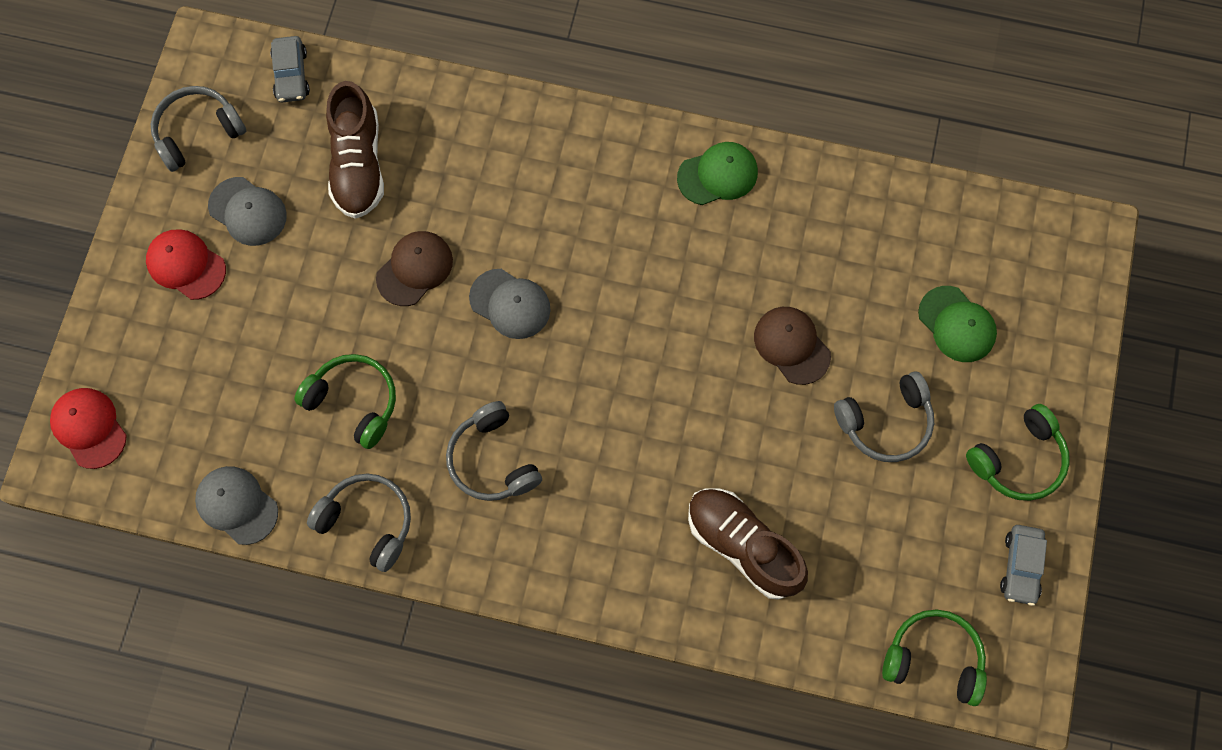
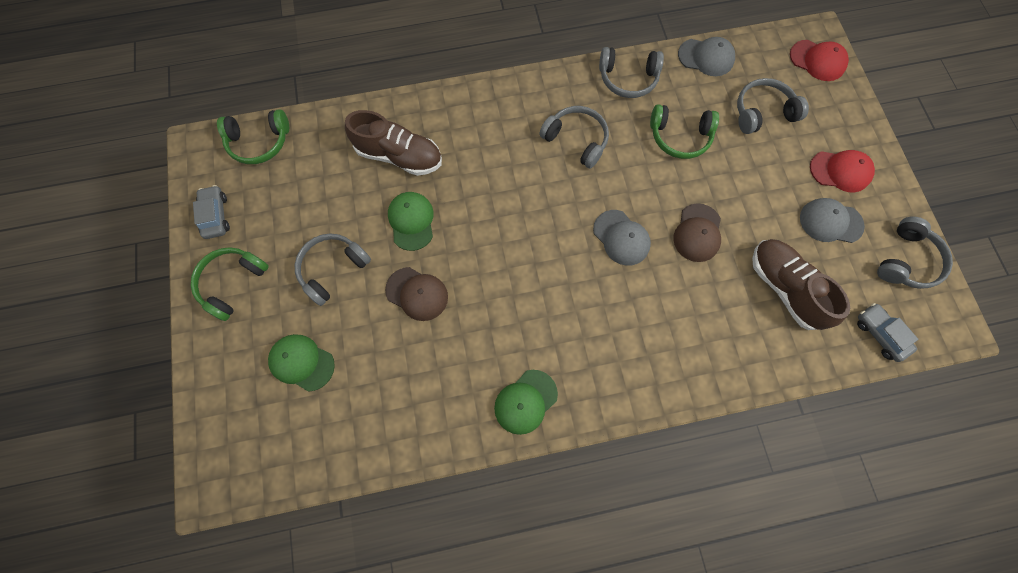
camera: 155 degrees right, 0 degrees up
grey cap [469,269,551,339] -> grey cap turned 135 degrees counterclockwise [593,210,651,266]
none -> green cap [388,192,434,251]
none -> grey headphones [737,78,809,134]

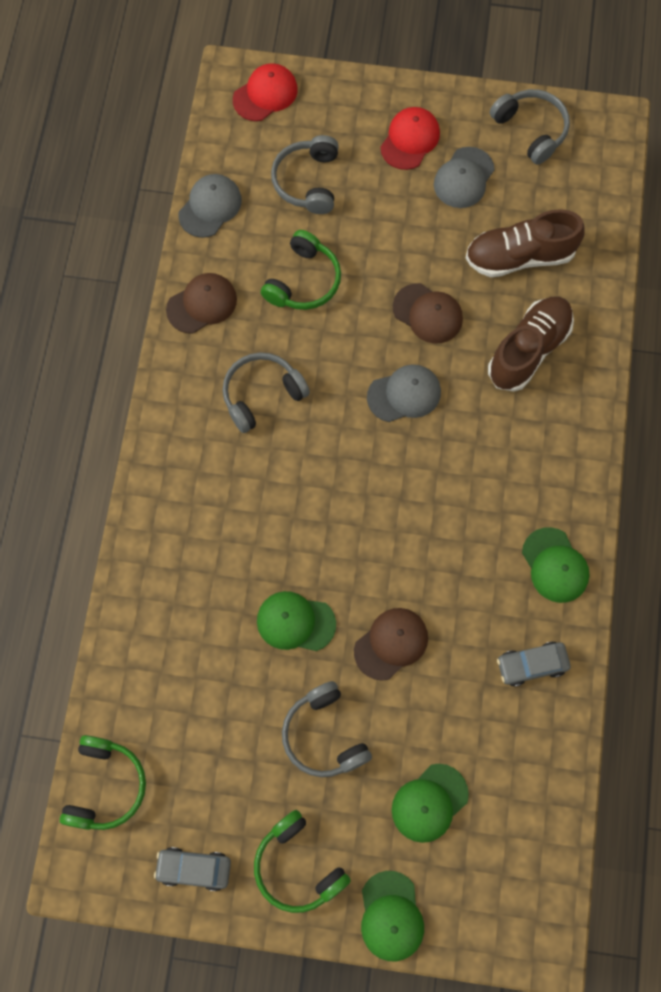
camera: 70 degrees left, 0 degrees up
brown shoe [345,110,442,176] -> brown shoe moved to [488,296,574,392]
grey headphones [599,47,664,98] -> brown cap [166,273,237,334]
grey car [857,303,919,362] -> grey car moved to [497,642,570,687]
none -> green cap [361,871,424,961]

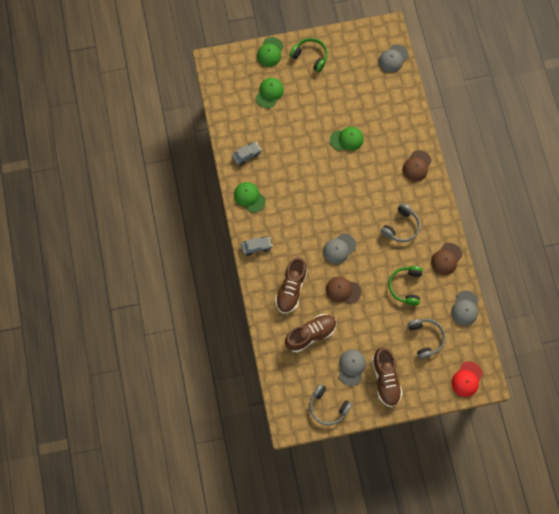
camera: 160 degrees right, 0 degrees up
green headphones [59,735,146,830] -> grey cap [379,44,408,73]
grey car [154,847,231,891] -> grey car moved to [241,236,273,256]
grey headphones [282,681,372,777] -> none
brown cap [354,608,428,681] -> brown cap moved to [403,150,432,182]
green cap [361,871,424,961] -> green cap turned 135 degrees counterclockwise [257,37,283,67]
red cap [380,107,440,170] -> brown shoe [372,347,402,407]

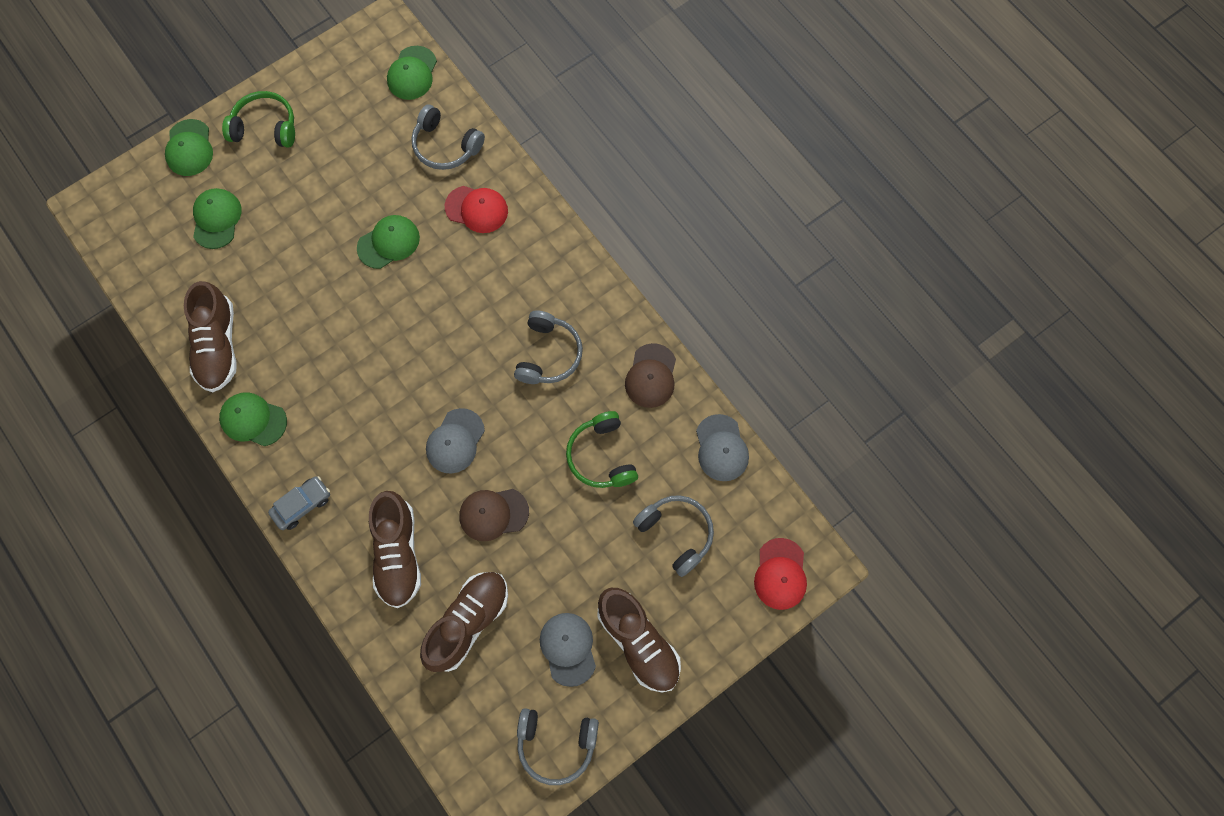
camera: 25 degrees left, 0 degrees up
grey car [232,142,262,166] -> brown shoe [184,281,237,392]
grey cap [379,44,408,73] -> green cap [387,46,437,100]
brown cap [403,150,432,182] -> none
none -> grey headphones [411,105,485,170]
none -> red cap [445,186,508,233]

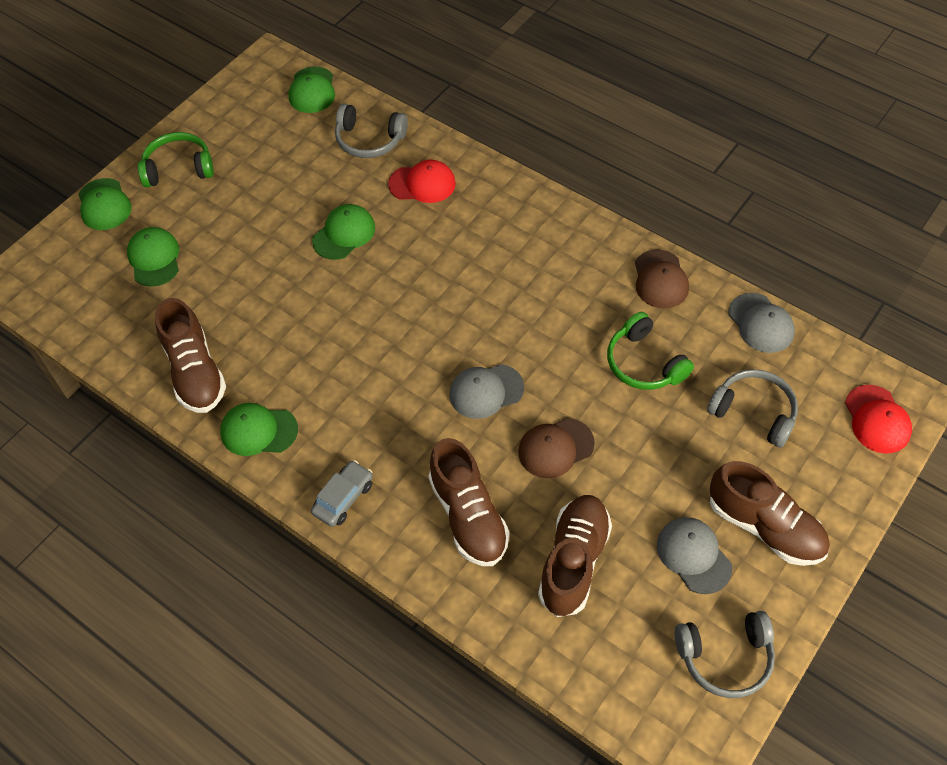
camera: 15 degrees left, 15 degrees down
grey cap [426,408,485,474] -> grey cap turned 60 degrees clockwise [449,364,524,419]
grey headphones [514,310,583,384] -> none

